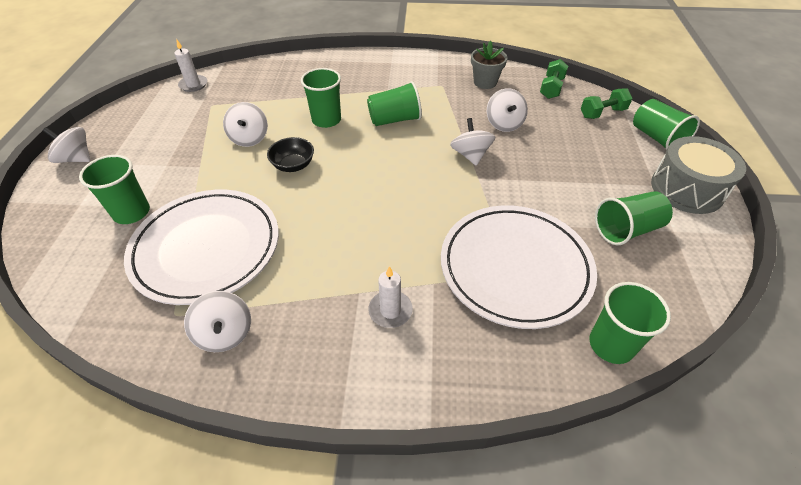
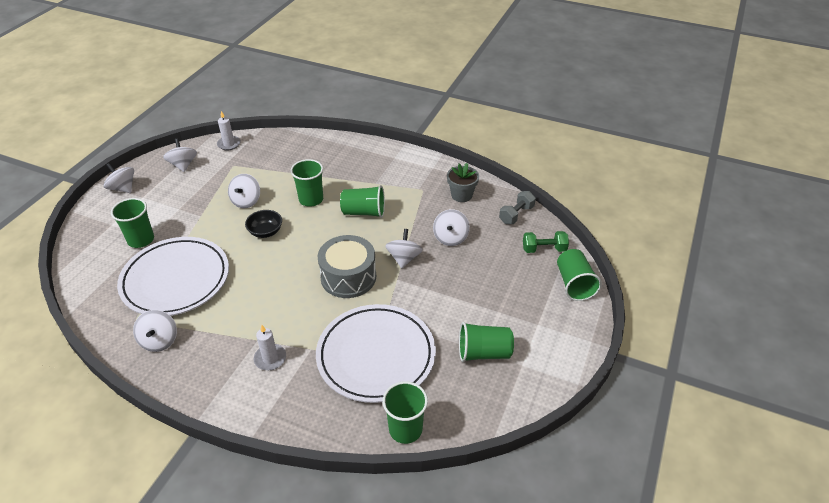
camera: 20 degrees right, 5 degrees down
green dumbbell [540,59,568,99] -> grey dumbbell [499,191,536,224]
grey drum [651,136,746,214] -> grey drum moved to [318,235,376,298]
none -> white spinning top [163,139,197,172]

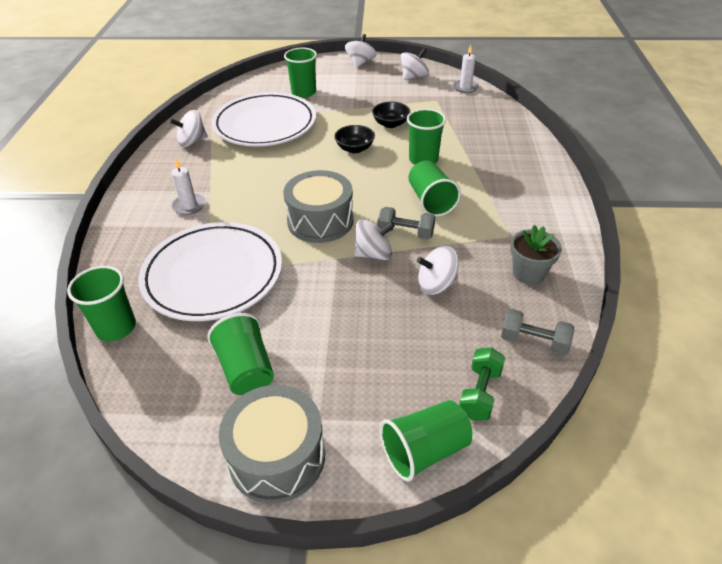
camera: 70 degrees right, 0 degrees up
white spinning top [228,174,260,208] -> black bowl [372,102,410,128]
green dumbbell [523,231,569,253] -> green dumbbell turned 45 degrees clockwise [459,348,505,420]
none -> grey drum [219,385,325,503]
none -> grey dumbbell [378,207,435,240]

